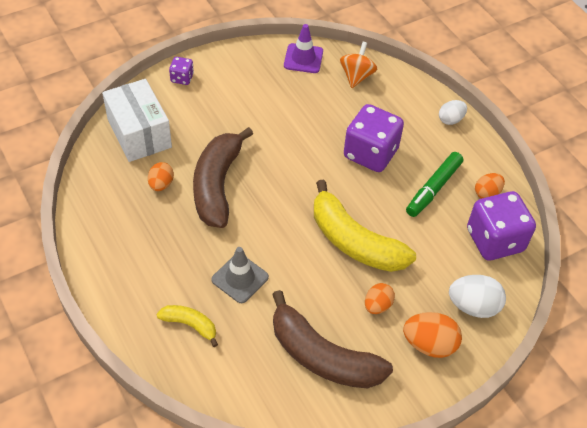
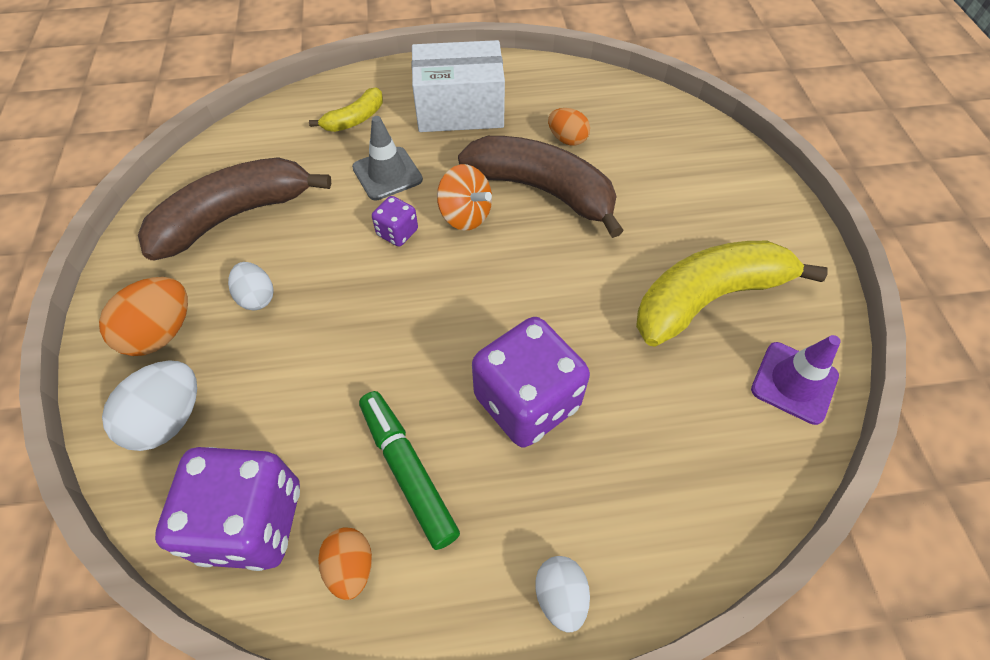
camera: 115 degrees right, 5 degrees up
white box [102,79,172,162] -> white box moved to [412,40,505,132]
purple dice [169,57,194,85] -> purple dice moved to [372,196,418,246]
yellow banana [314,180,416,272] -> yellow banana moved to [636,241,828,347]
orange spinning top [340,42,377,88] -> orange spinning top moved to [437,164,492,231]
orange egg [365,283,395,314] -> white egg [228,262,273,310]

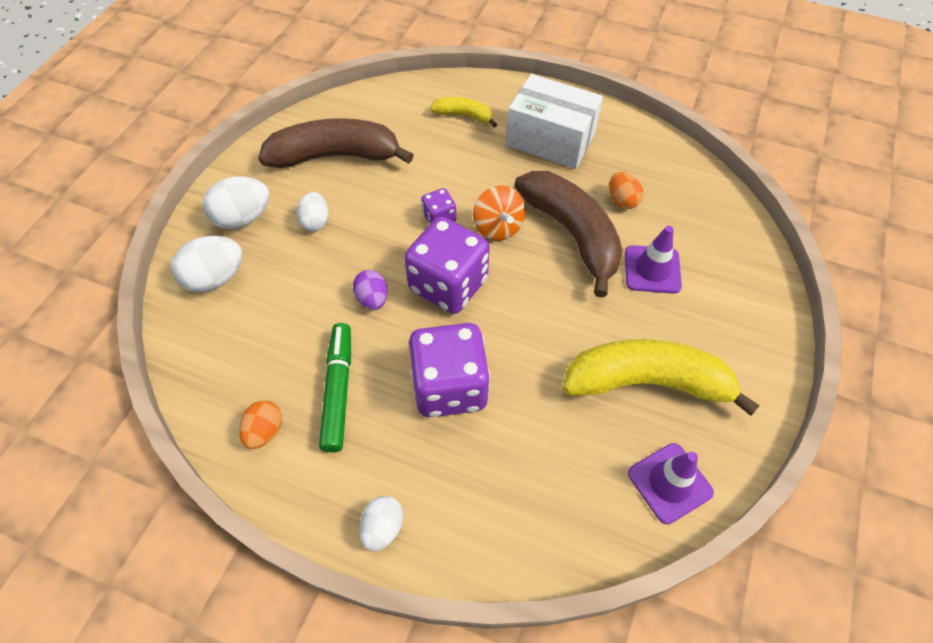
camera: 30 degrees right, 0 degrees up
orange egg [99,277,188,356] -> white egg [203,176,270,229]
purple dice [155,447,300,571] -> purple dice moved to [404,217,490,314]
yellow banana [309,87,383,132] -> yellow banana turned 150 degrees counterclockwise [430,97,497,128]
grey traffic cone [352,116,423,201] -> none
none -> purple egg [353,270,388,310]
none -> purple traffic cone [625,226,682,294]

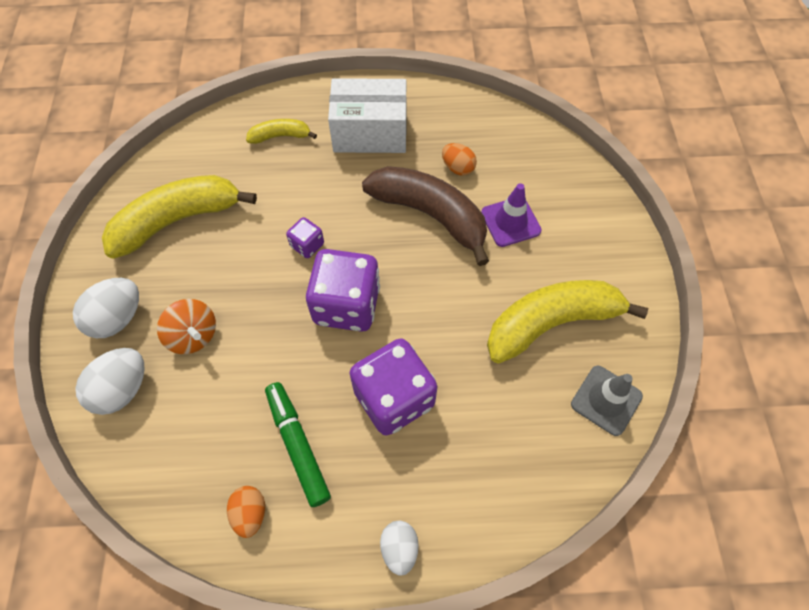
camera: 25 degrees left, 5 degrees up
brown banana [258,118,414,168] -> yellow banana [102,175,257,259]
white egg [296,192,329,231] -> none
purple egg [353,270,388,310] -> none
orange spinning top [473,185,526,241] -> orange spinning top moved to [157,299,216,354]
purple traffic cone [628,443,714,525] -> grey traffic cone [571,366,643,436]

